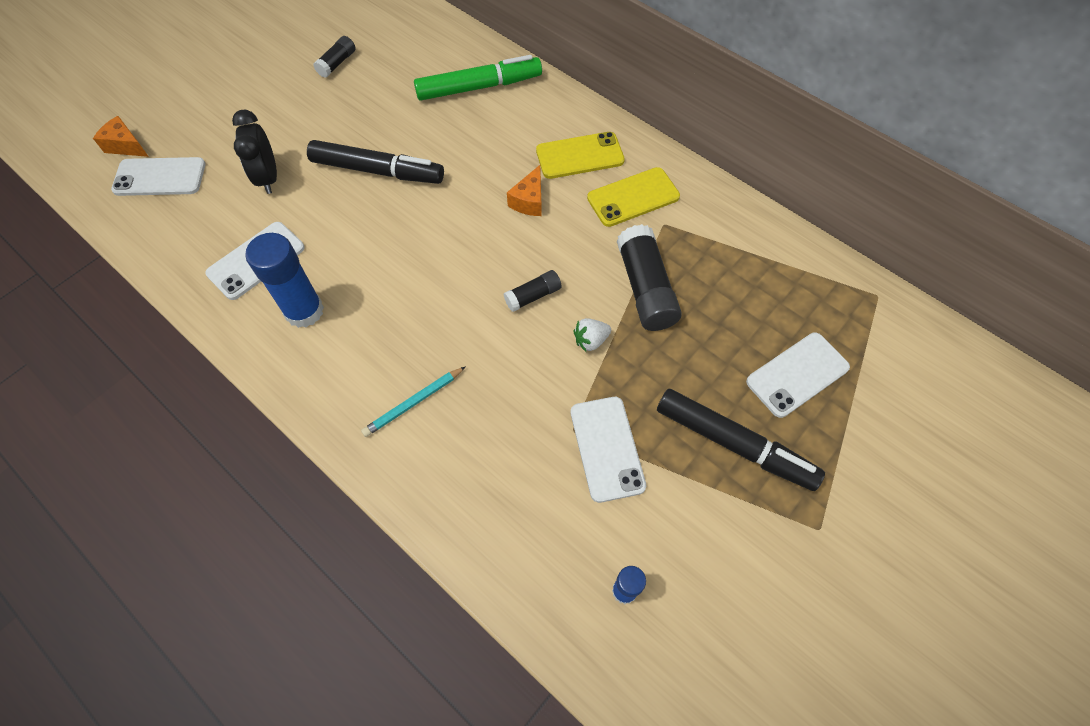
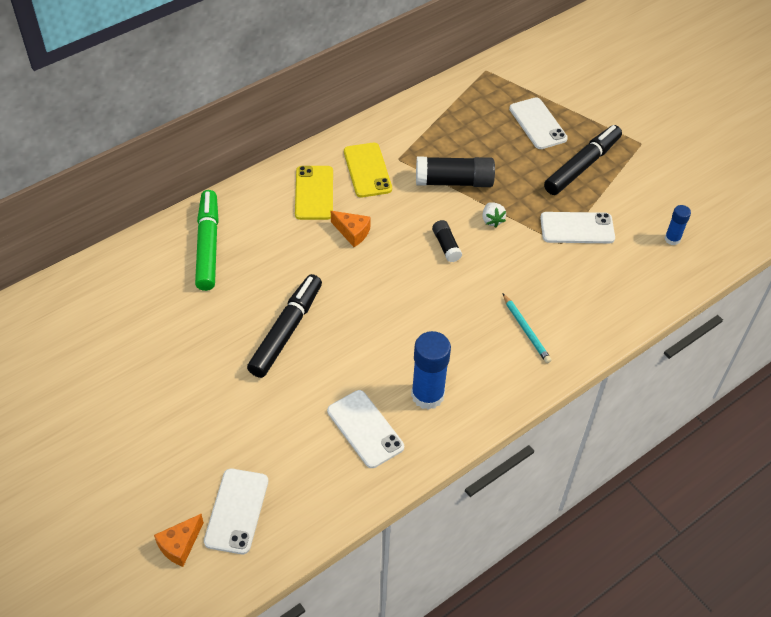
camera: 80 degrees left, 10 degrees down
black clock [232,110,277,194] -> none
black glue stick [313,36,356,78] -> none

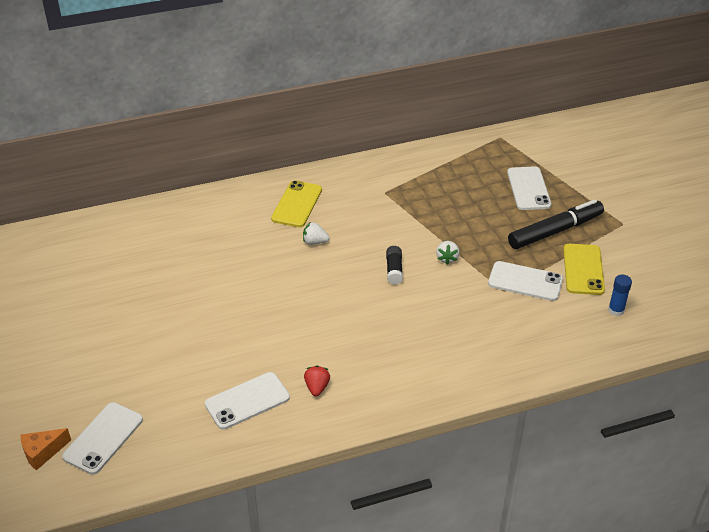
camera: 20 degrees right, 10 degrees down
green marker [195,190,219,291] -> none
black marker [247,274,322,378] -> none
white phone [327,390,404,468] -> white phone turned 75 degrees clockwise [205,372,290,430]
orange cheese [331,211,371,247] -> white strawberry [303,222,330,245]
yellow phone [344,143,392,197] -> yellow phone moved to [563,244,605,295]
blue glue stick [411,331,451,410] -> red strawberry [304,366,330,396]
black glue stick [416,157,495,187] -> none
turquoise pencil [503,294,551,363] -> none

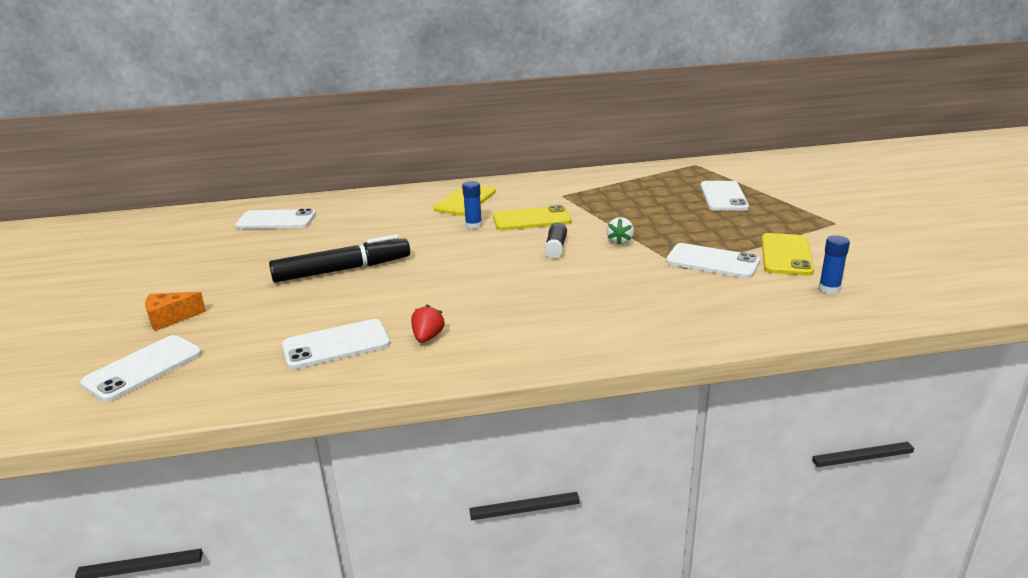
camera: 10 degrees right, 15 degrees down
orange cheese [21,428,71,470] -> orange cheese moved to [145,292,206,331]
white strawberry [303,222,330,245] -> blue glue stick [462,181,482,229]
black marker [508,199,604,249] -> black marker moved to [269,234,410,283]
none -> white phone [235,209,316,229]
none -> yellow phone [493,205,572,230]

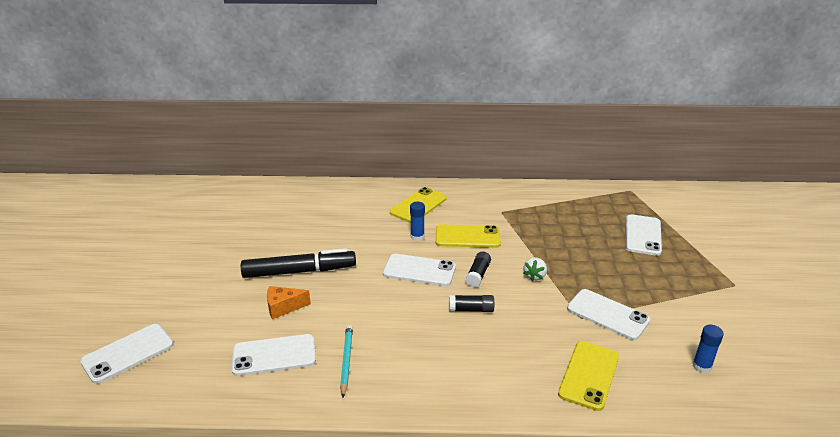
camera: 10 degrees right, 5 degrees up
orange cheese [145,292,206,331] -> orange cheese moved to [267,286,311,319]
white phone [235,209,316,229] -> white phone moved to [383,254,456,286]
red strawberry [411,305,445,343] -> turquoise pencil [340,325,353,398]
yellow phone [762,233,814,276] -> yellow phone moved to [558,341,619,411]
none -> black glue stick [449,295,494,312]

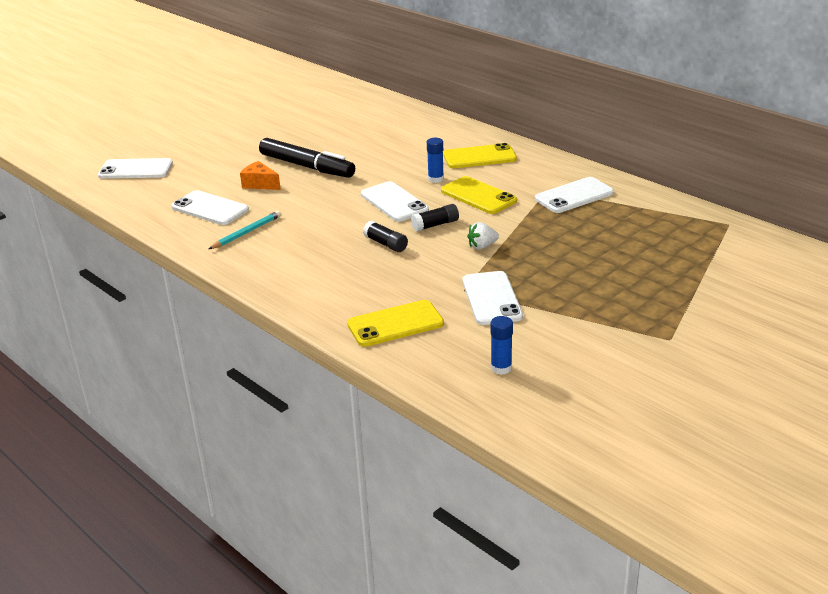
camera: 45 degrees right, 0 degrees up
white phone [625,214,662,256] -> white phone moved to [535,177,614,213]

